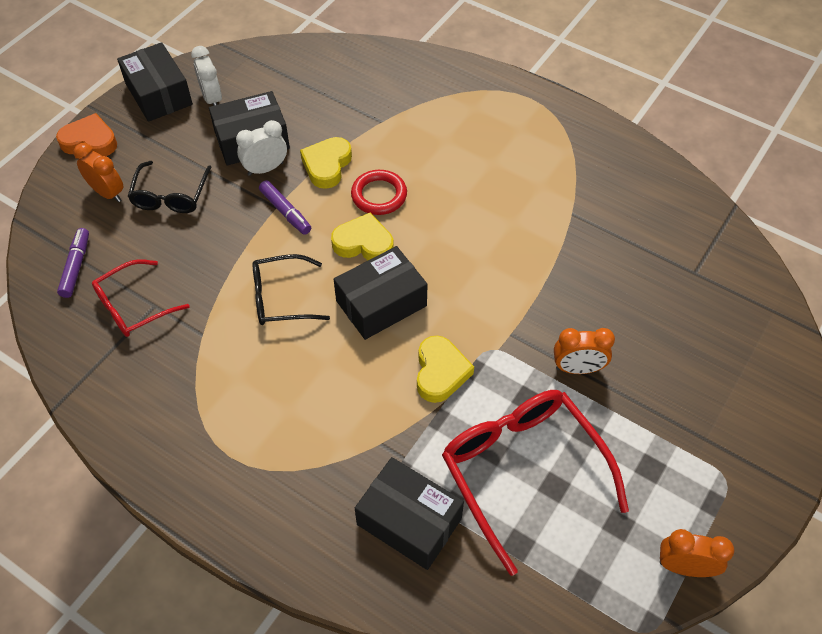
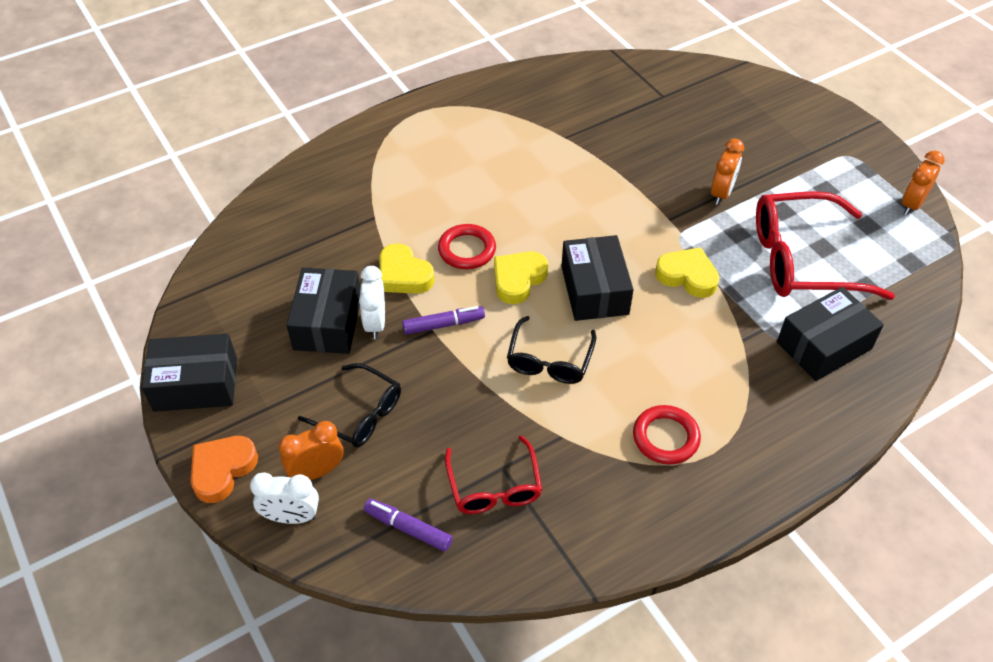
camera: 65 degrees left, 5 degrees down
white clock [191,46,222,106] -> white clock moved to [250,472,319,524]
none -> red ring [633,405,701,464]

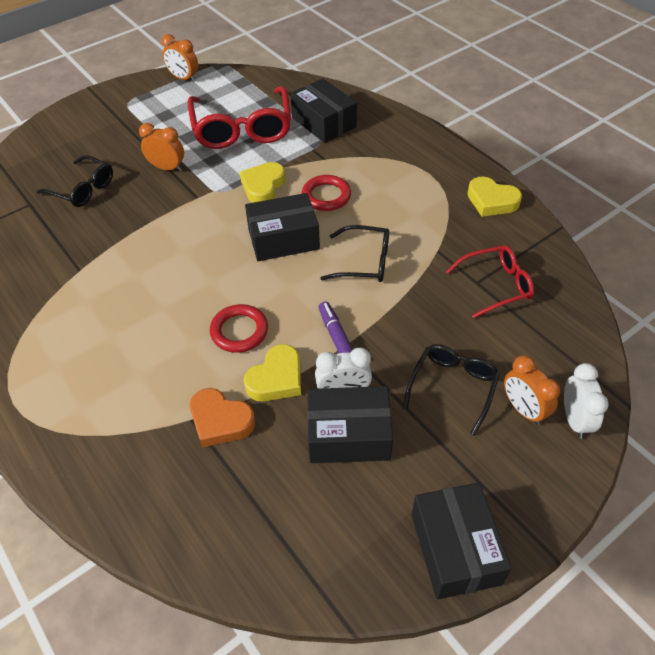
camera: 95 degrees left, 0 degrees up
orange heart [191,436,258,503] -> orange heart moved to [190,388,255,447]
purple marker [364,498,453,551] -> none
yellow heart [494,251,548,304] -> yellow heart moved to [467,177,522,217]
red ring [633,405,701,464] -> red ring moved to [302,175,351,211]
none -> black glasses [36,155,113,207]

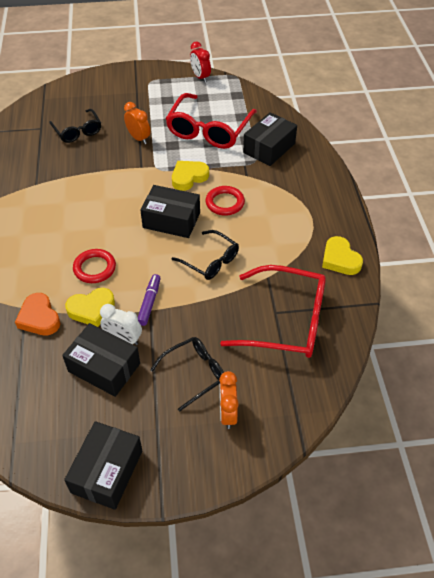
camera: 30 degrees right, 0 degrees up
orange clock [161,34,198,82] -> red clock [190,42,211,82]
black box [291,78,357,143] -> black box turned 45 degrees clockwise [243,112,297,166]
red glasses [446,245,534,318] -> red glasses [220,265,326,358], size x1.72
white clock [564,363,609,439] -> none

